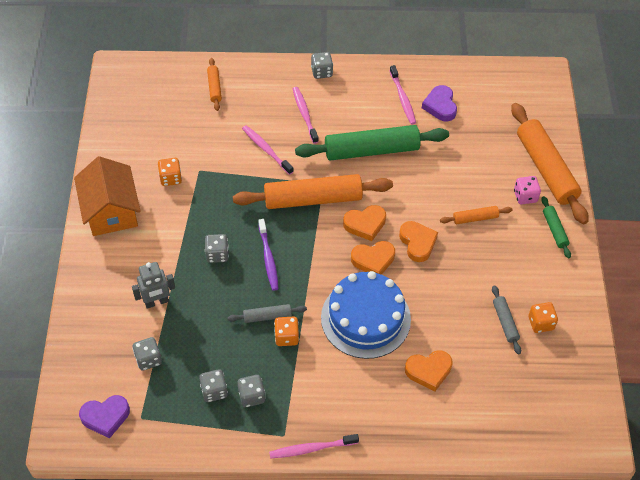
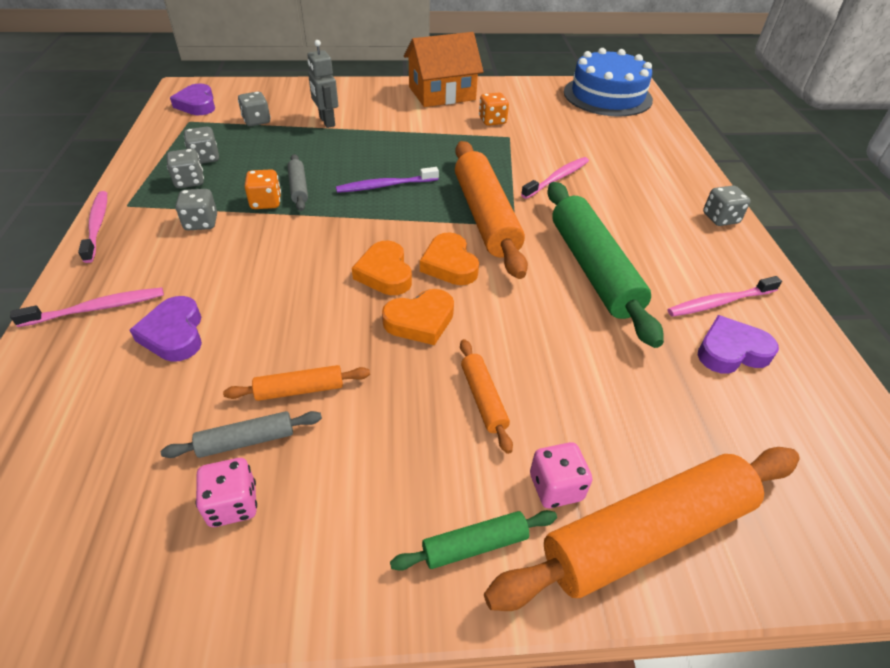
camera: 85 degrees right, 10 degrees down
grey dice [205,234,229,263] -> grey dice moved to [175,189,217,230]
orange rolling pin [207,58,222,111] -> orange rolling pin moved to [223,365,370,401]
pink toothbrush [293,87,319,144] -> pink toothbrush moved to [10,287,164,327]
blue cake [321,271,411,359] -> blue cake moved to [564,48,653,116]
orange heart [405,351,453,391] -> purple heart [130,296,202,362]
orange dice [528,302,558,333] -> pink dice [195,458,257,527]

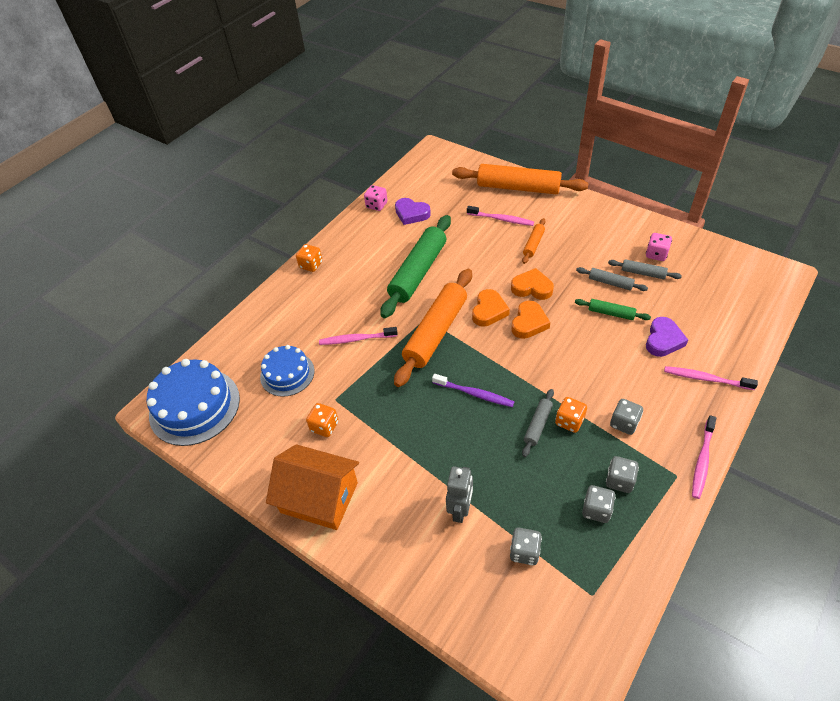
camera: 135 degrees left, 5 degrees up
purple heart [170,84,215,115] -> none
orange rolling pin [223,365,370,401] -> grey rolling pin [576,267,648,291]
green rolling pin [390,510,557,571] -> green rolling pin moved to [575,299,651,320]
pink dice [530,442,592,508] -> pink dice moved to [364,185,387,211]
pink toothbrush [667,276,782,317] -> pink toothbrush moved to [467,206,534,226]
grey dice [703,185,751,226] -> orange dice [296,244,323,272]
none -> blue cake [260,345,314,397]

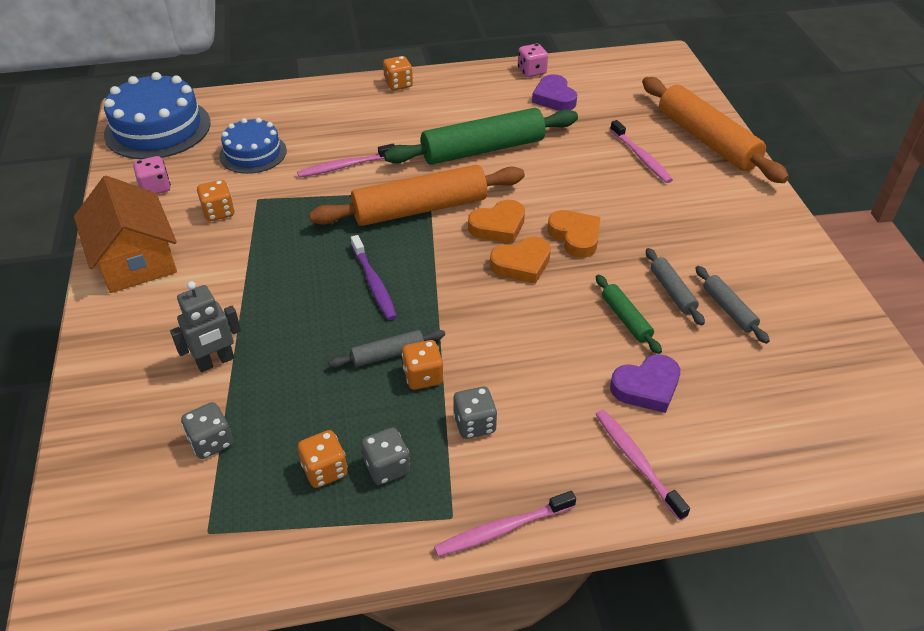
camera: 40 degrees right, 5 degrees down
pink toothbrush [319,327,398,345] -> pink toothbrush turned 60 degrees counterclockwise [297,144,395,178]
orange rolling pin [522,218,546,264] -> none
grey dice [582,485,616,523] -> orange dice [298,430,348,488]
pink dice [646,233,672,261] -> pink dice moved to [133,156,171,194]

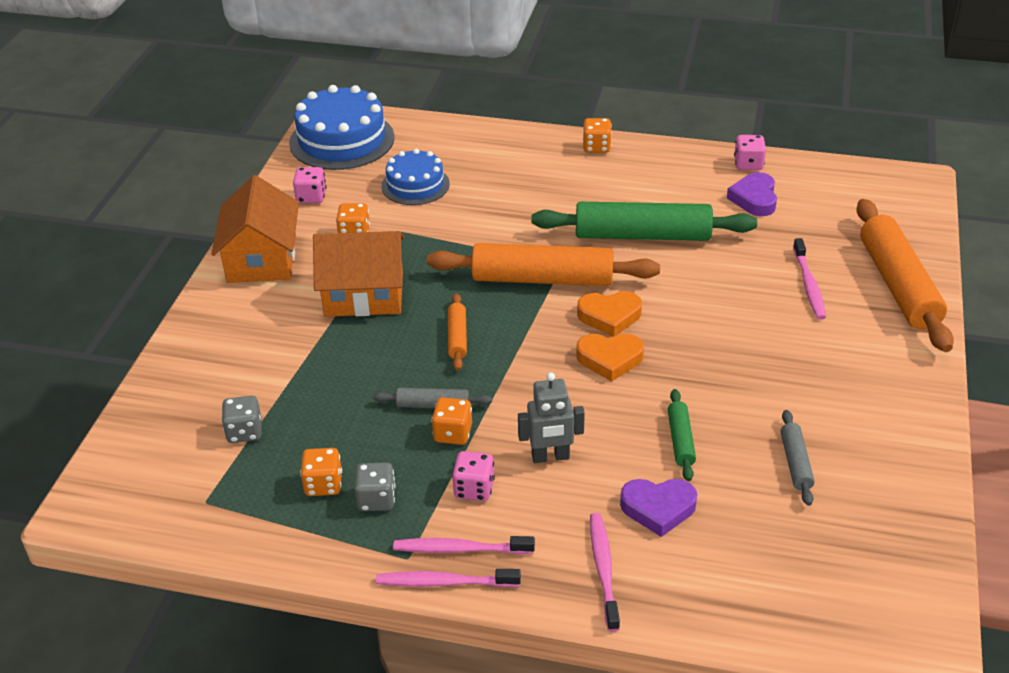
camera: 25 degrees right, 5 degrees down
grey robot [170,281,241,372] -> grey robot moved to [518,372,585,463]
pink toothbrush [297,144,395,178] -> pink toothbrush moved to [393,536,535,554]
purple toothbrush [351,235,397,320] -> orange rolling pin [448,293,467,371]
grey dice [453,387,497,439] -> pink dice [452,451,495,501]
orange heart [547,210,600,258] -> none
grey rolling pin [646,248,705,326] -> none
none -> orange house [313,231,405,317]

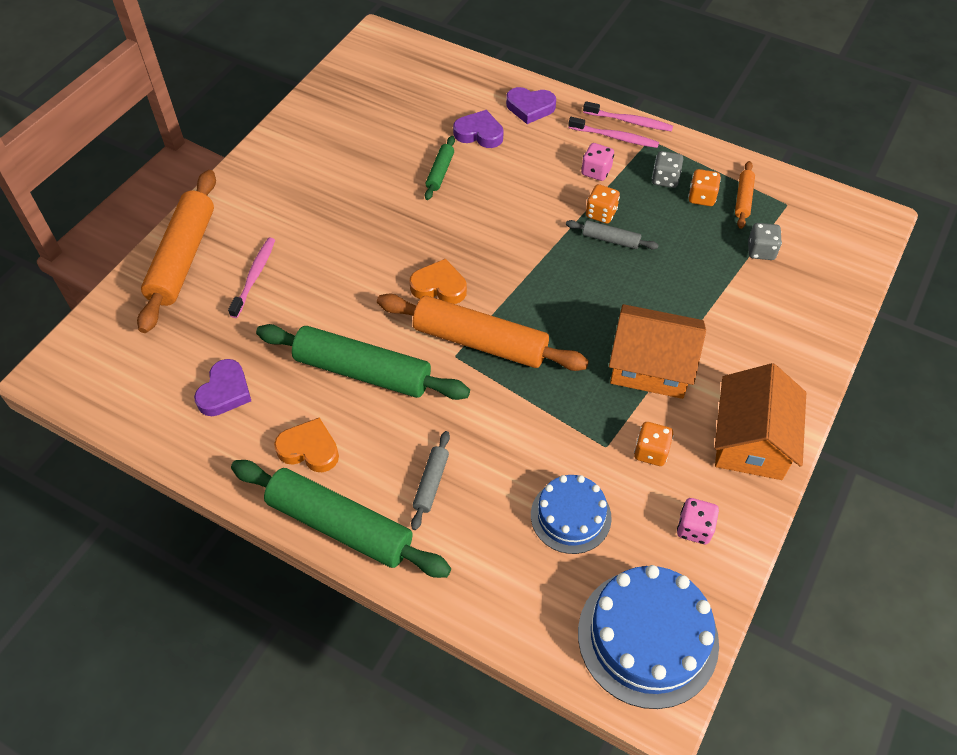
camera: 165 degrees left, 15 degrees up
orange rolling pin [448,293,467,371] -> orange rolling pin moved to [735,161,755,229]
grey robot [518,372,585,463] -> none
orange heart [576,334,644,382] -> orange heart moved to [274,418,339,472]
orange dice [583,118,612,153] -> green rolling pin [231,460,451,578]
pink toothbrush [590,513,620,632] -> purple heart [506,87,556,124]
pink dice [734,135,766,170] -> none
grey rolling pin [781,410,815,506] -> grey rolling pin moved to [411,431,450,530]

